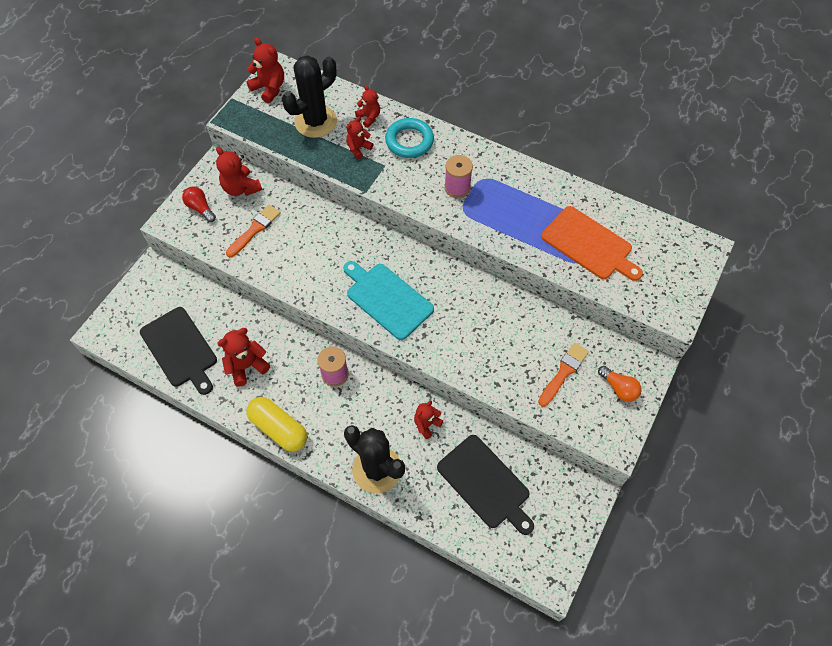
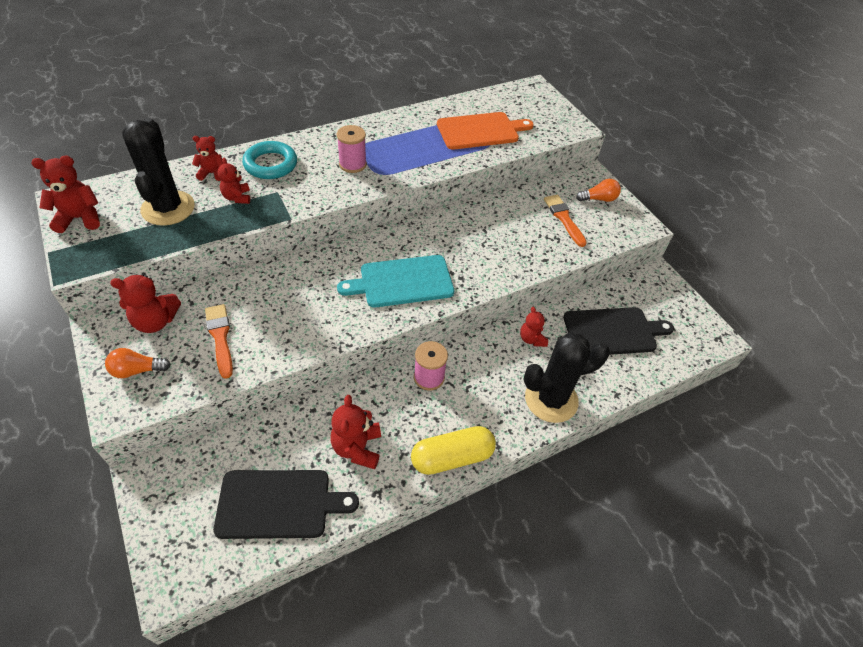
camera: 60 degrees left, 10 degrees down
red light bulb [182,186,216,222] -> orange light bulb [105,348,171,378]

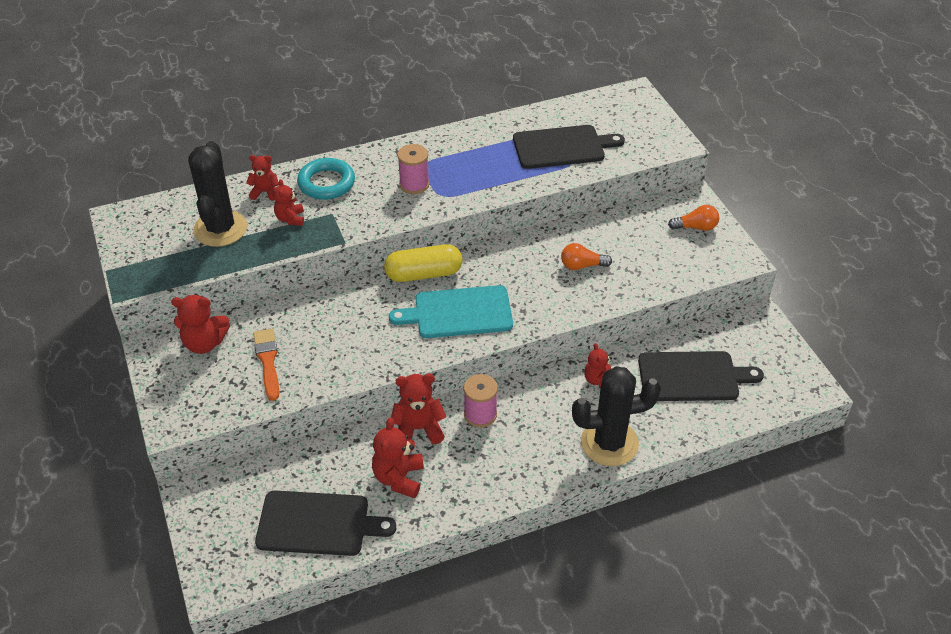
camera: 10 degrees right, 5 degrees down
red teddy bear [31,156,100,233] -> red teddy bear moved to [391,374,446,444]
orange light bulb [105,348,171,378] -> orange light bulb moved to [561,243,612,270]
yellow capsule [411,426,496,475] -> yellow capsule moved to [384,244,462,282]
orange cutting board [437,112,534,150] -> black cutting board [513,125,625,169]
orange brush [544,195,587,247] -> none

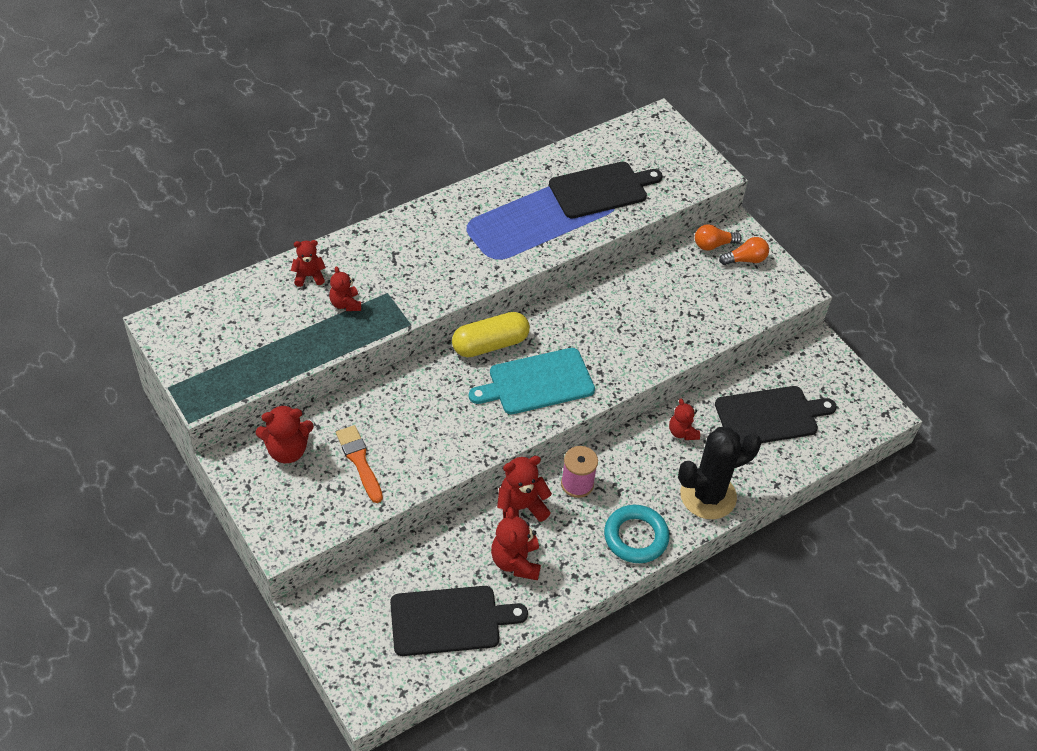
camera: 15 degrees left, 5 degrees up
black cactus [188,141,247,247] -> none
turquoise ring [297,158,355,200] -> turquoise ring moved to [604,505,669,563]
pink spool [397,144,430,194] -> none
orange light bulb [561,243,612,270] -> orange light bulb moved to [695,224,742,251]

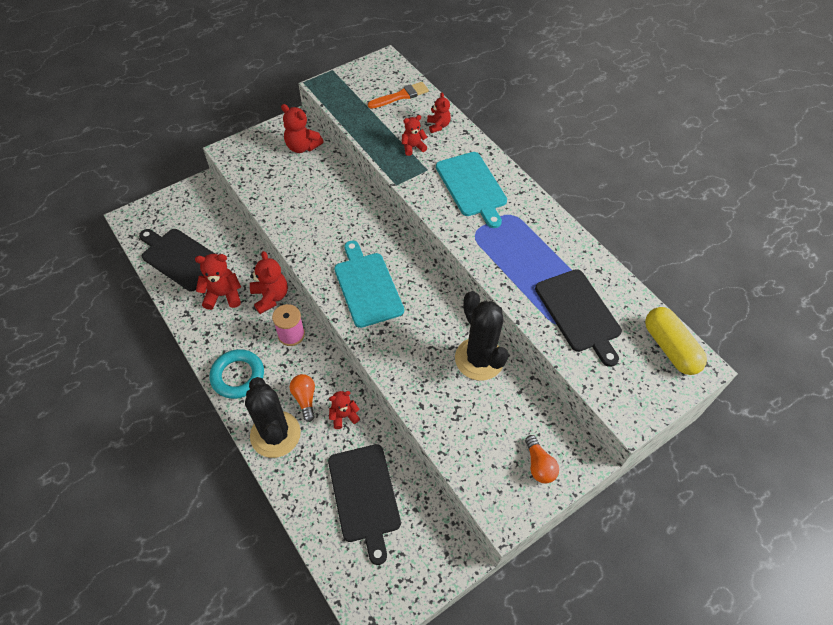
camera: 90 degrees right, 5 degrees up
red teddy bear [255,404,314,463] -> red teddy bear turned 45 degrees counterclockwise [281,104,324,153]
orange brush [336,425,383,503] -> orange brush moved to [368,82,429,109]
black cutting board [390,586,528,656] -> black cutting board turned 135 degrees clockwise [139,229,215,291]
yellow capsule [452,312,530,357] -> yellow capsule moved to [645,307,707,375]
orange light bulb [695,224,742,251] -> orange light bulb moved to [290,374,315,422]
none -> turquoise cutting board [436,152,507,228]
none -> black cactus [455,291,509,381]

